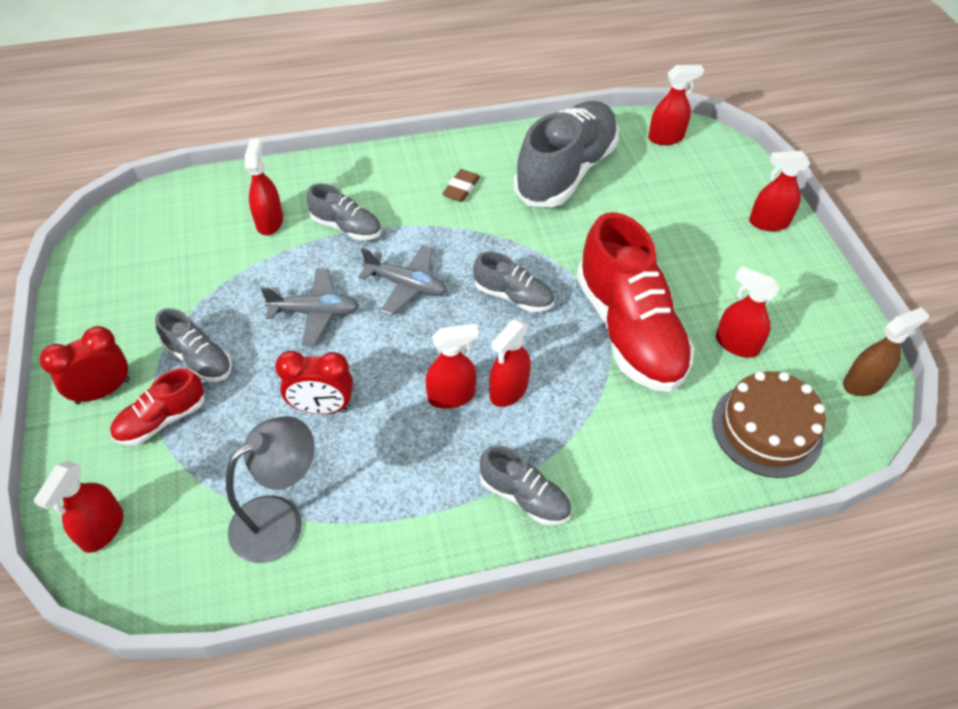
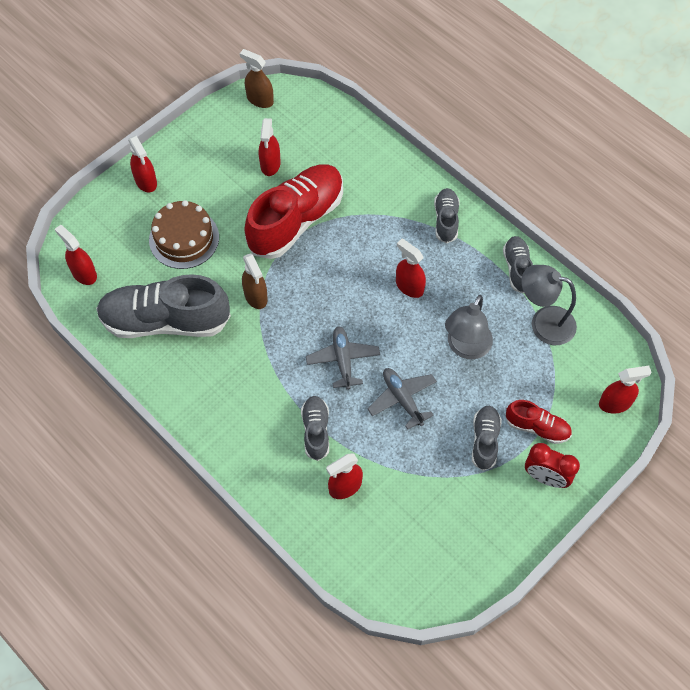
camera: 120 degrees left, 10 degrees up
red clock [275,351,353,414] -> grey lamp [445,295,493,359]
brown eraser [442,169,480,202] -> none
grey shoe [473,251,554,312] -> grey shoe moved to [503,236,533,293]
red spray bottle [489,320,531,407] -> none
brown cake [712,371,826,478] -> brown cake moved to [149,200,219,269]
none -> brown spray bottle [242,253,268,309]

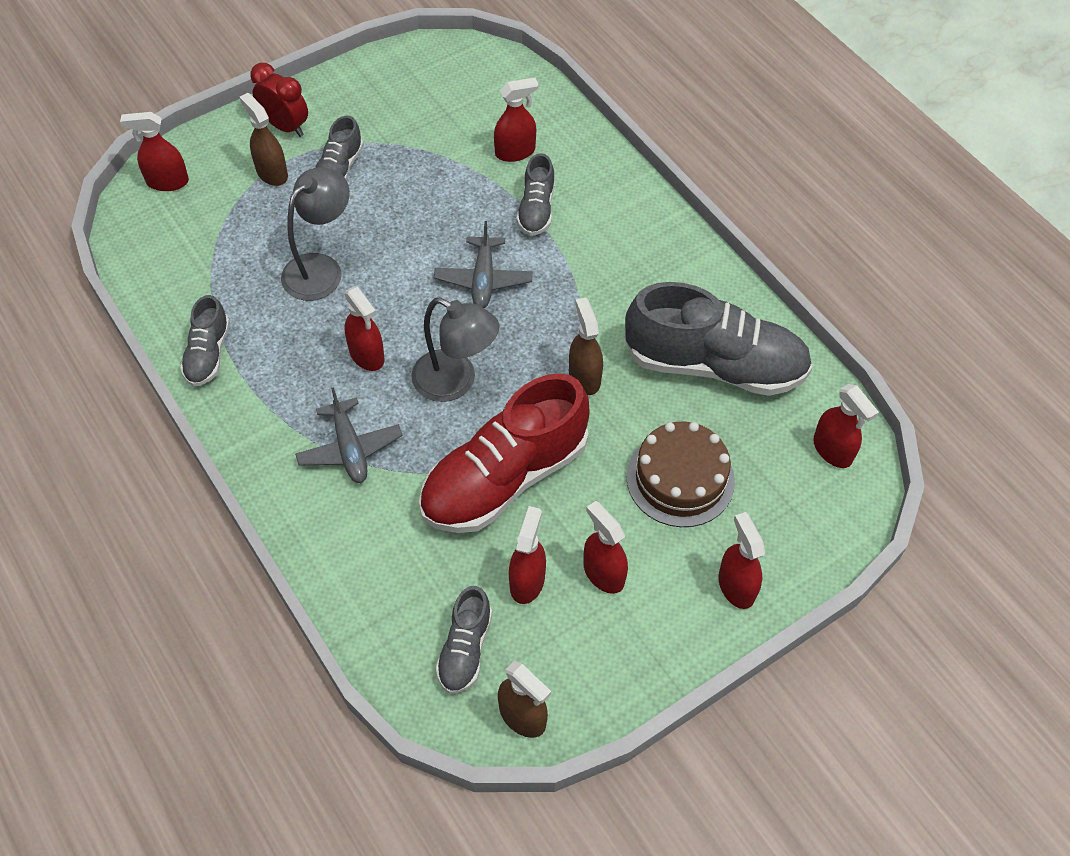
camera: 170 degrees left, 5 degrees down
grey plane [367,368,437,430] -> grey plane moved to [295,387,403,483]
grey shoe [434,188,460,243] -> grey shoe moved to [436,586,492,694]
red shoe [506,400,572,444] -> brown spray bottle [239,93,288,186]
grey lamp [521,265,577,345] -> grey lamp moved to [411,298,499,402]
none -> red spray bottle [583,501,628,594]

